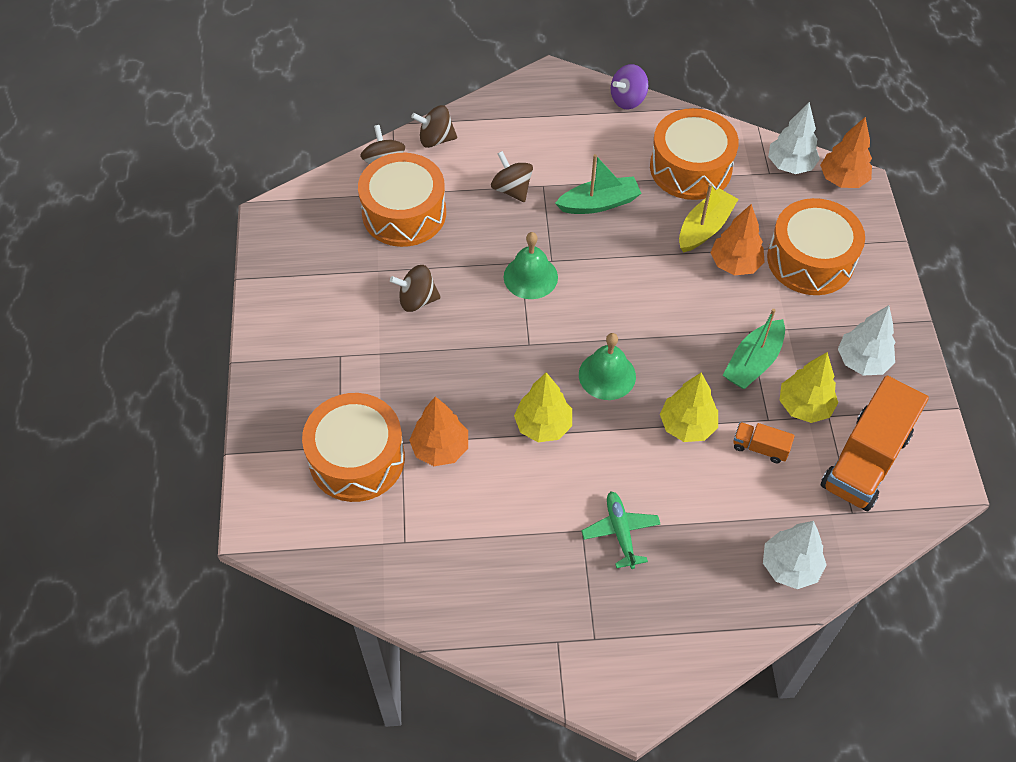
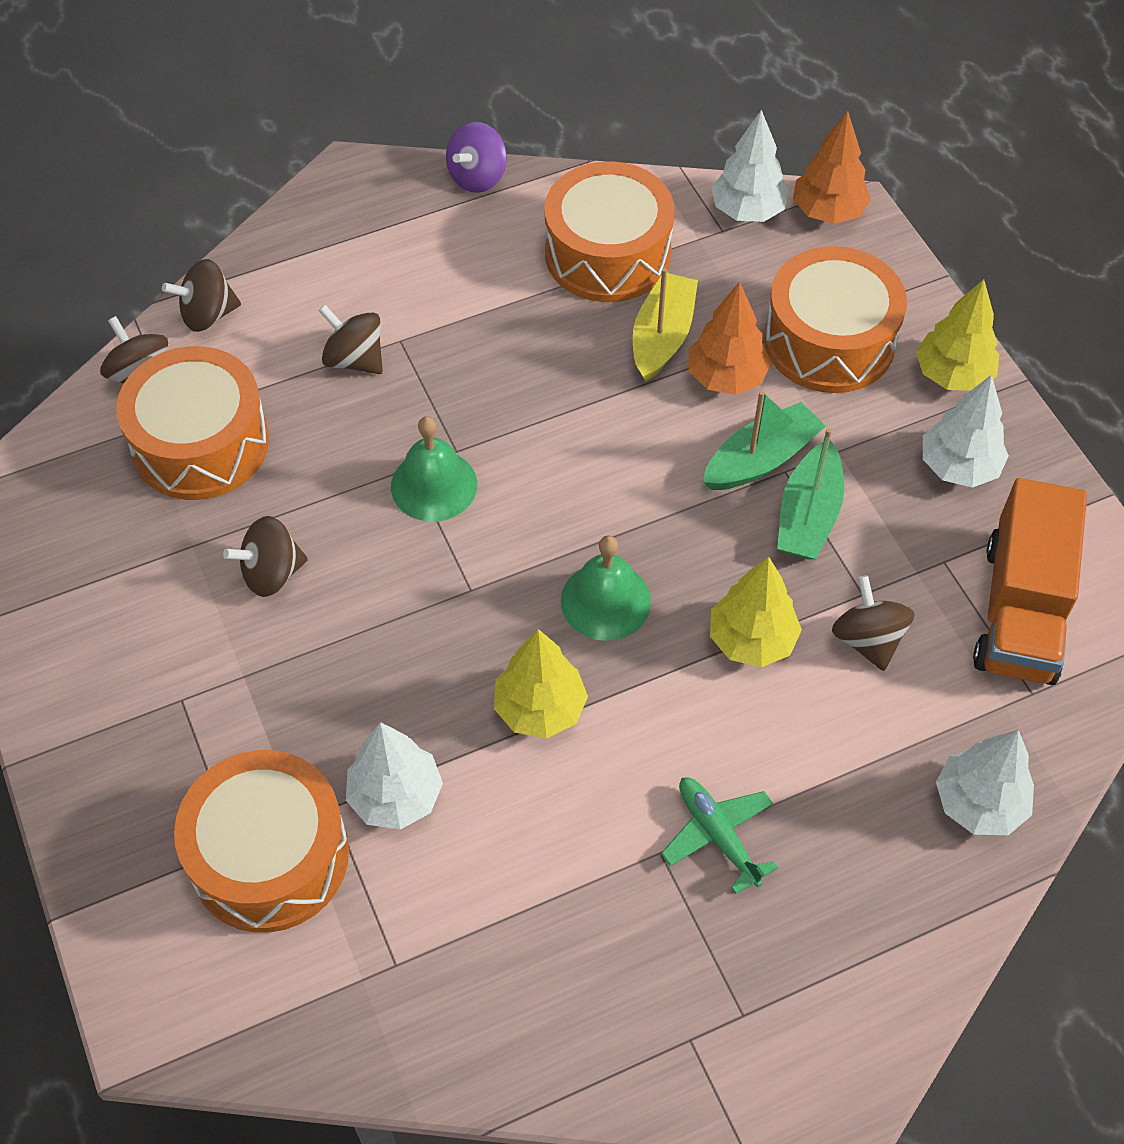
camera: 20 degrees left, 0 degrees up
orange tree [409,396,468,466] -> white tree [346,722,443,830]
green boat [555,154,642,214] -> green boat moved to [703,391,826,490]
orange truck [733,422,795,463] -> brown spinning top [832,575,914,671]
yellow tree [779,352,838,423] -> yellow tree moved to [916,279,999,391]

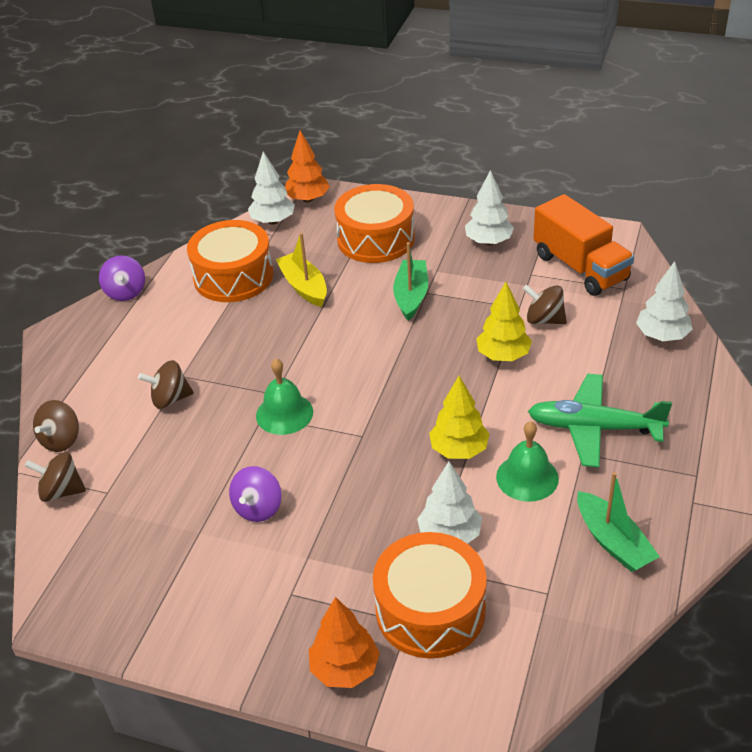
camera: 45 degrees left, 15 degrees down
orange drum [116,346,269,500] -> none
brown spinning top [223,516,308,597] -> purple spinning top [229,466,282,522]
green bell [561,536,651,641] -> green bell moved to [496,421,559,502]
green plane [661,777,778,894] -> green plane [528,374,672,467], size x1.67
orange tree [689,282,771,395] -> orange tree moved to [309,597,380,688]
green boat [777,428,844,560] -> green boat moved to [577,472,660,572]
yellow tree [916,279,999,391] -> none

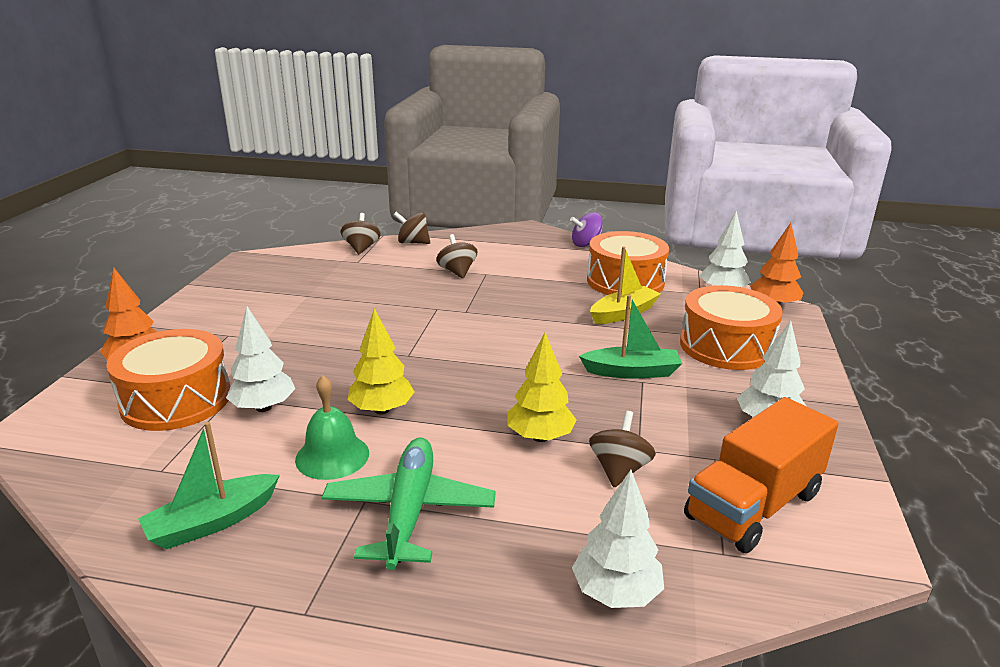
camera: 80 degrees right, 15 degrees down
purple spinning top [229,466,282,522] -> none
green bell [256,359,313,435] -> none

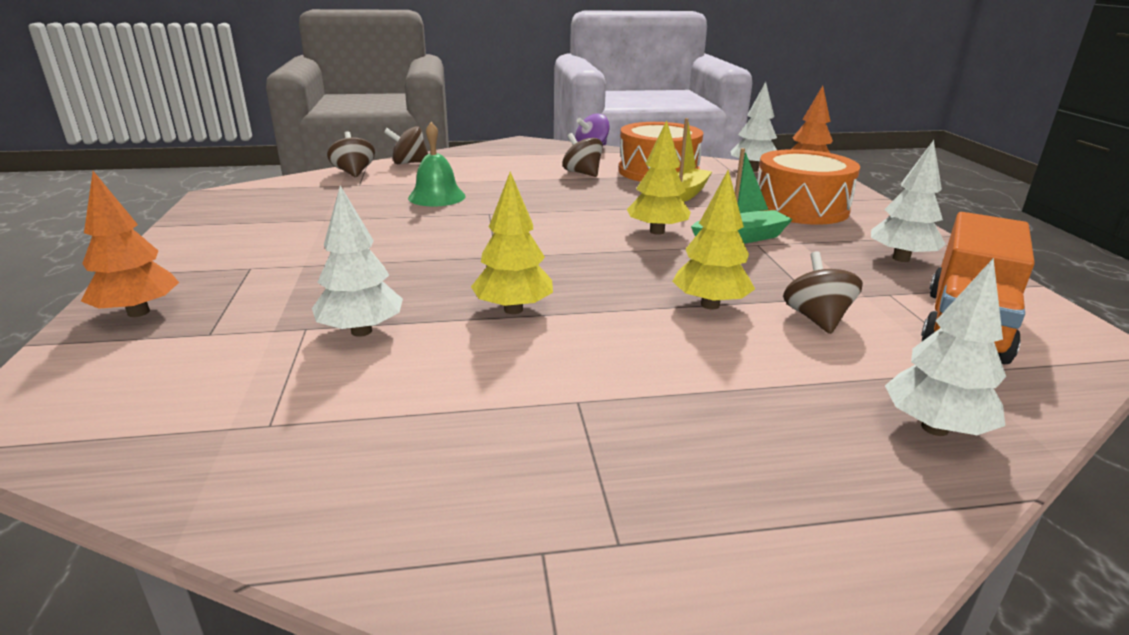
camera: 20 degrees left, 0 degrees up
orange drum [106,329,230,431] -> none
green boat [138,422,280,549] -> none
green bell [295,375,369,480] -> green bell moved to [408,122,466,206]
green plane [322,437,495,570] -> none
brown spinning top [436,234,478,278] -> brown spinning top moved to [563,133,603,177]
none -> yellow tree [627,121,691,235]

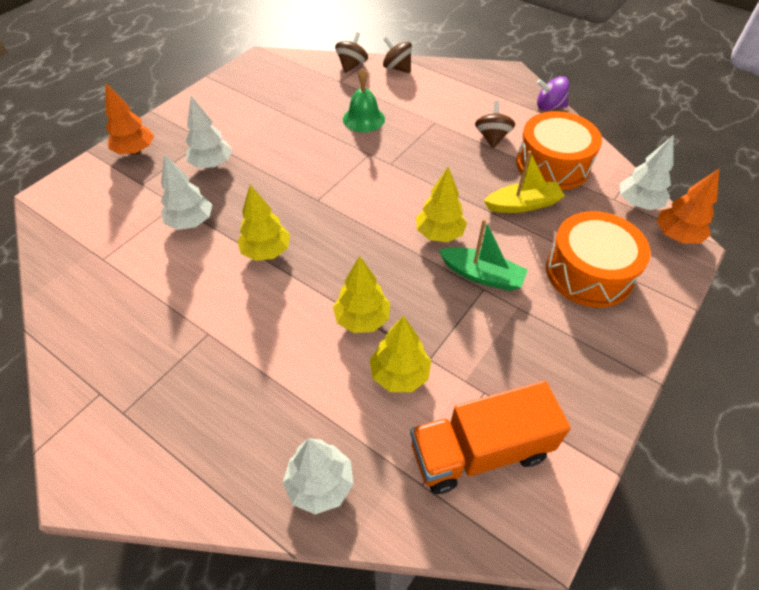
camera: 45 degrees right, 25 degrees up
brown spinning top [783,251,863,334] -> yellow tree [370,315,431,392]
white tree [871,140,946,262] -> white tree moved to [186,96,232,168]

